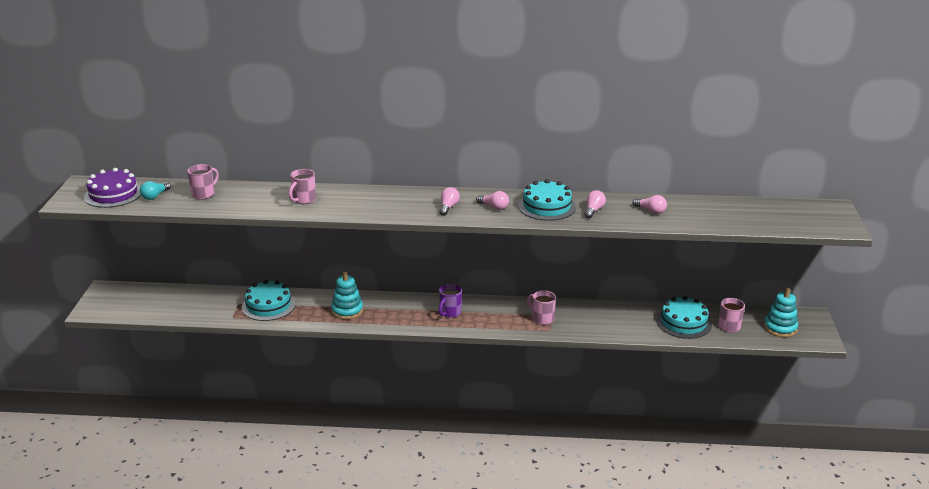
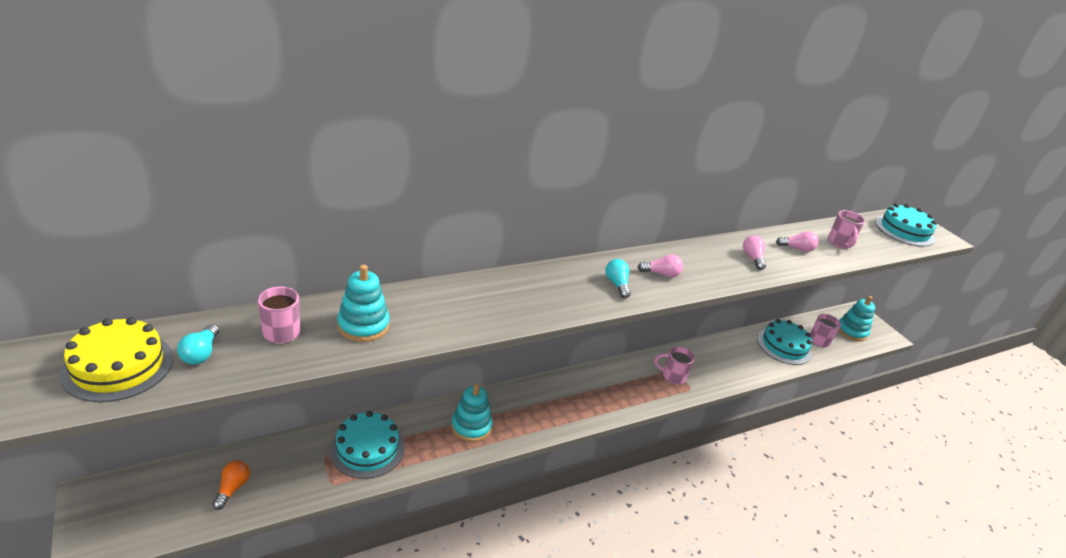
camera: 35 degrees left, 5 degrees up
purple cake [84,168,141,208] -> yellow cake [60,317,173,402]
pink mug [289,169,316,204] -> pink mug moved to [828,210,865,249]
purple mug [438,284,462,318] -> none
pink light bulb [439,187,460,216] -> turquoise light bulb [605,259,631,298]
turquoise cake [518,179,576,221] -> turquoise cake moved to [875,203,937,247]
none -> orange light bulb [212,460,250,510]
none -> turquoise stacking toy [337,265,390,342]

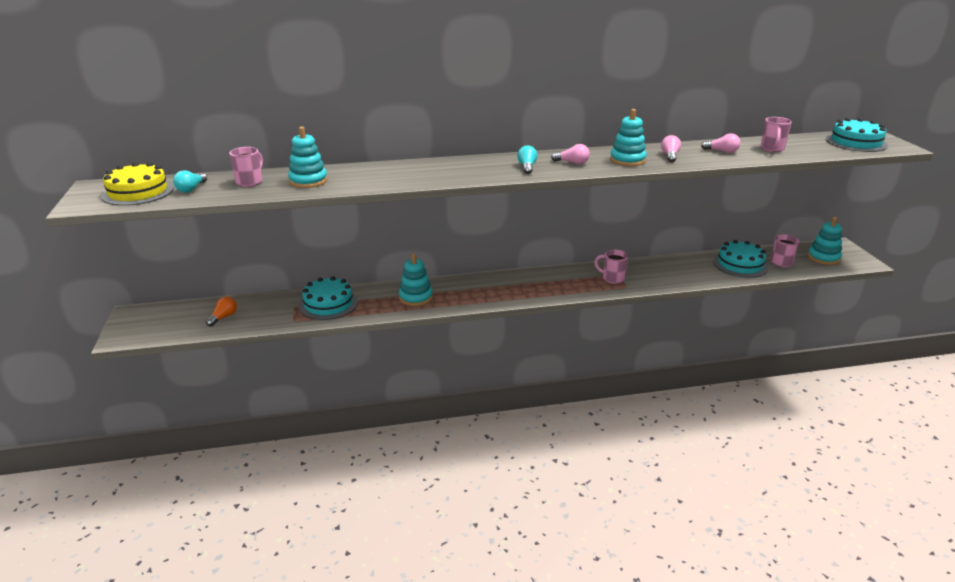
camera: 20 degrees right, 5 degrees down
none -> turquoise stacking toy [610,109,647,166]

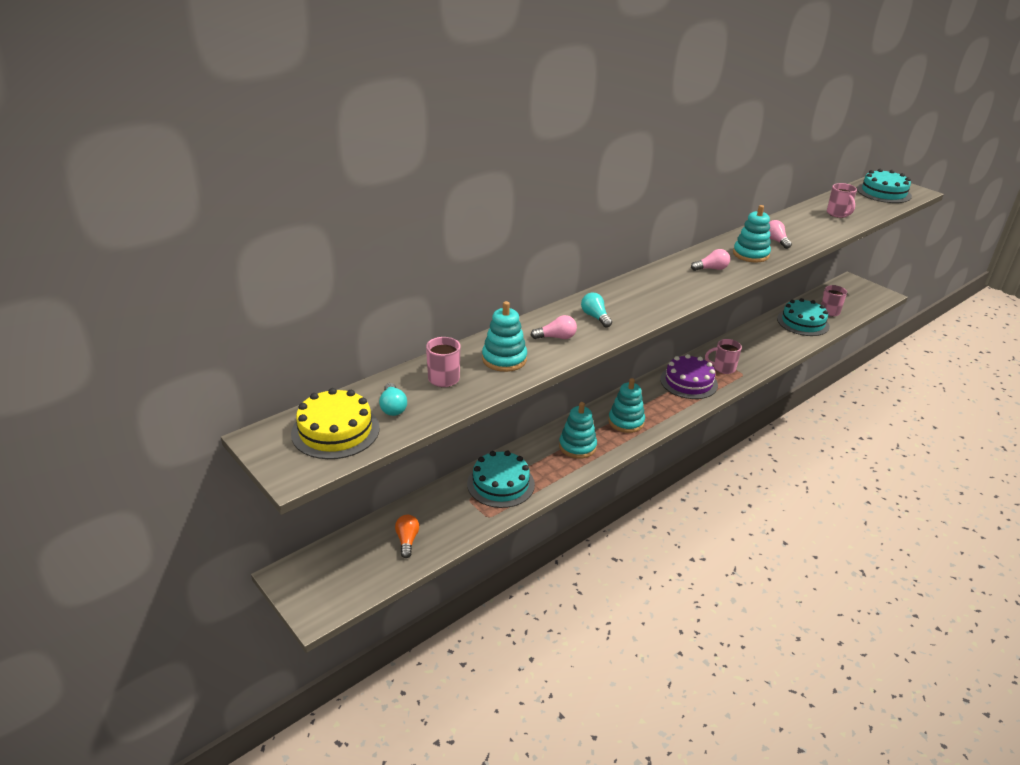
camera: 30 degrees left, 5 degrees up
turquoise light bulb [517,145,537,174] -> turquoise light bulb moved to [581,292,612,327]
pink light bulb [701,133,740,153] -> pink light bulb moved to [531,315,577,339]
turquoise stacking toy [808,217,842,265] -> turquoise stacking toy moved to [608,378,645,433]
none -> purple cake [660,354,718,399]

